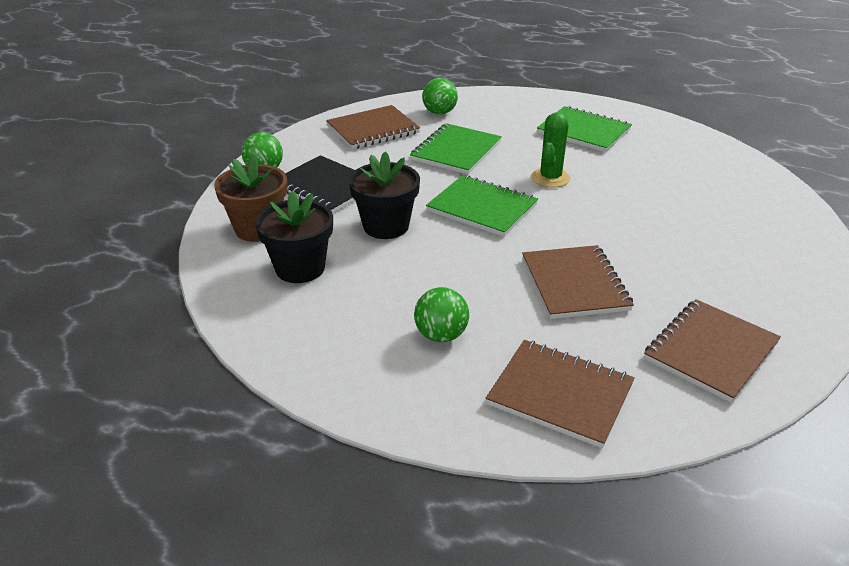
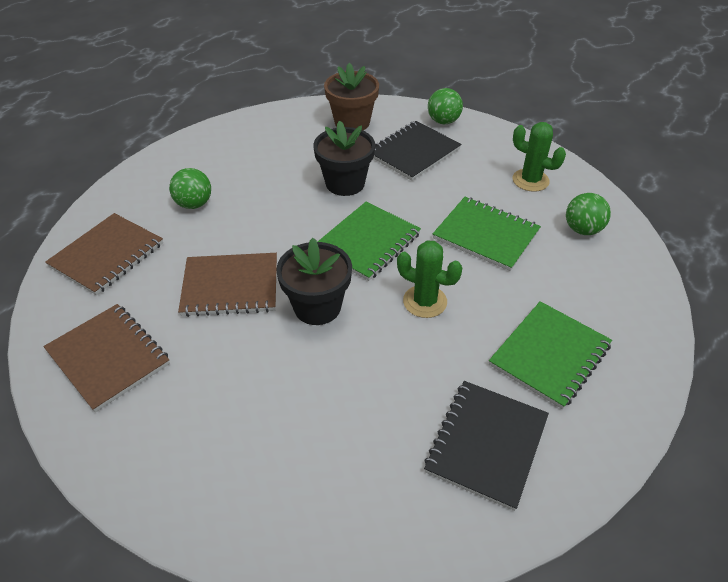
camera: 95 degrees right, 10 degrees up
black flower pot [255,190,333,283] -> black flower pot moved to [276,238,352,325]
brown notebook [326,105,420,149] -> green cactus [513,122,566,192]
none -> black notebook [424,381,549,511]

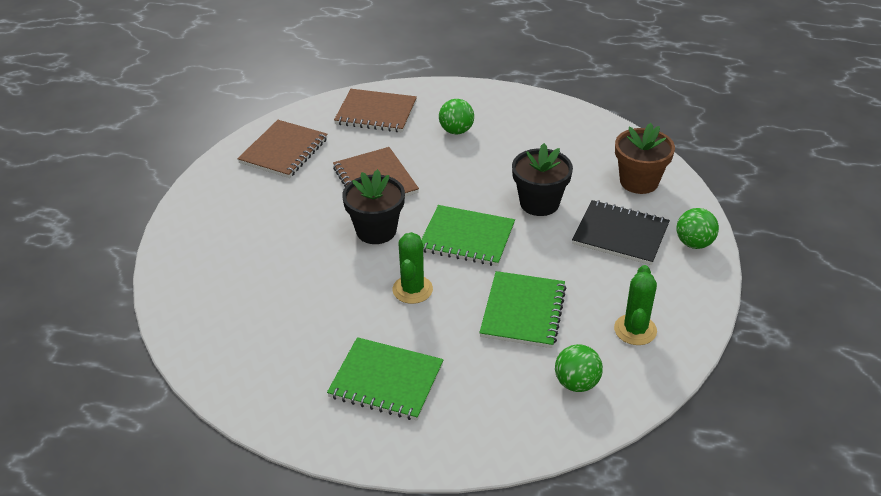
camera: 70 degrees right, 5 degrees down
black notebook [424,381,549,511] -> none

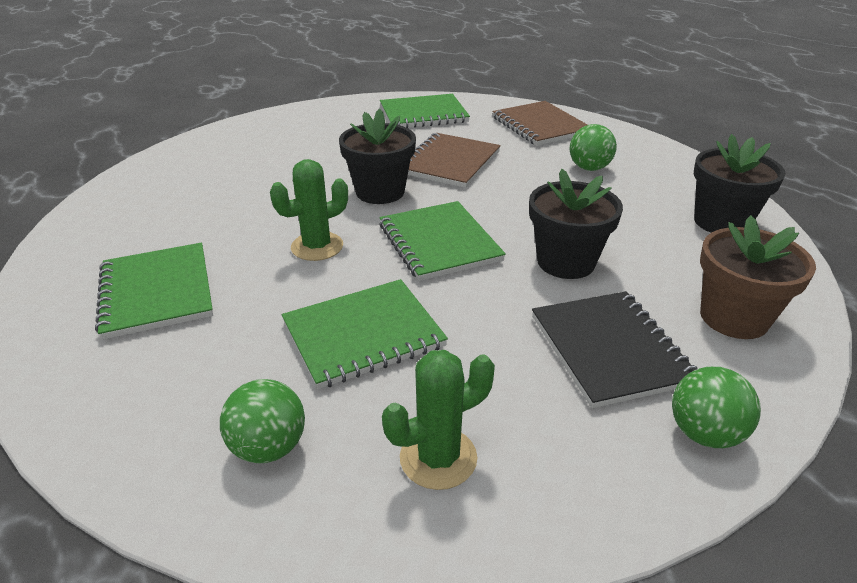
camera: 50 degrees right, 5 degrees down
brown notebook [237,120,328,178] -> green notebook [380,94,470,128]
none -> black flower pot [694,134,786,233]

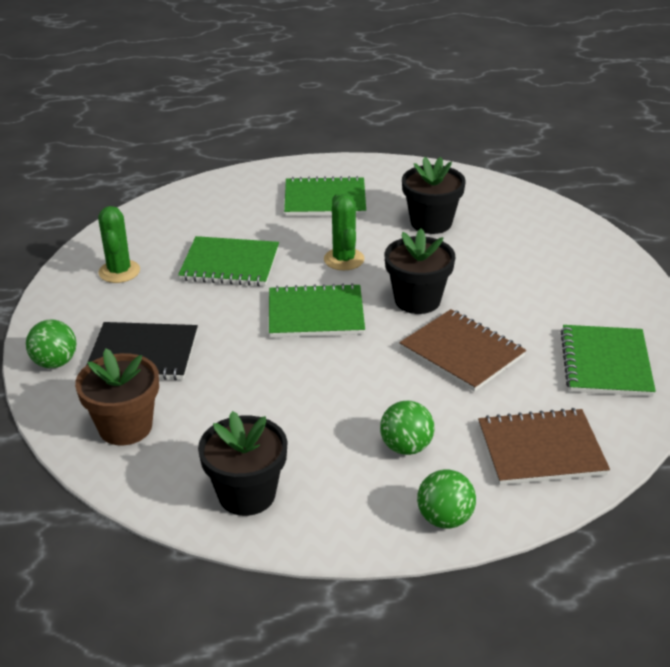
camera: 110 degrees right, 0 degrees up
green ball [220,379,305,463] -> green ball moved to [417,470,476,529]
green notebook [282,279,448,389] -> green notebook turned 75 degrees counterclockwise [178,236,279,286]
black flower pot [529,169,623,279] -> black flower pot moved to [402,157,466,234]

